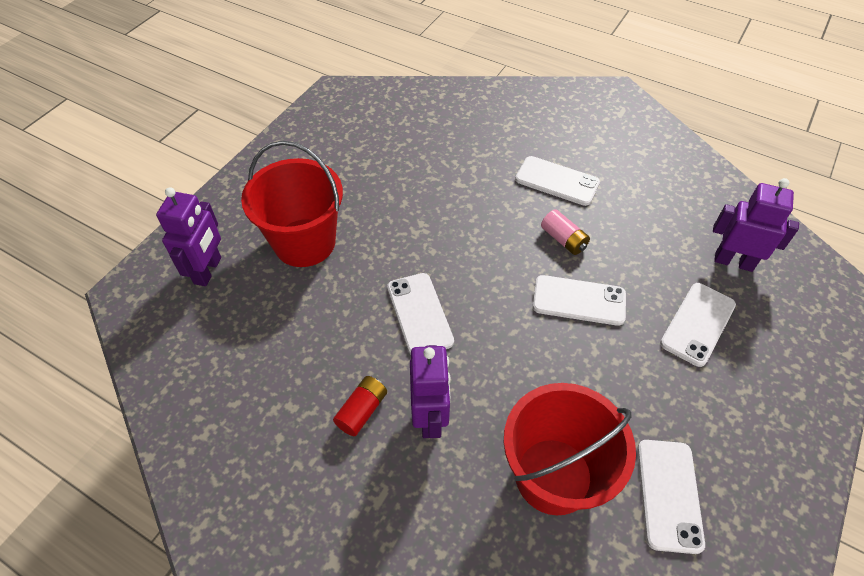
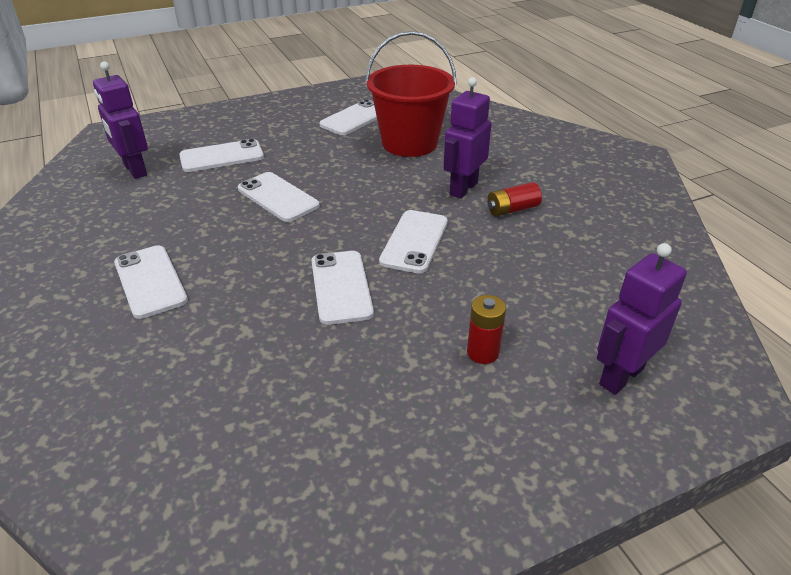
camera: 145 degrees left, 15 degrees down
red bucket [241,141,343,267] -> red battery [467,295,506,364]
pink battery [541,209,590,255] -> none
none -> white phone [311,251,374,325]

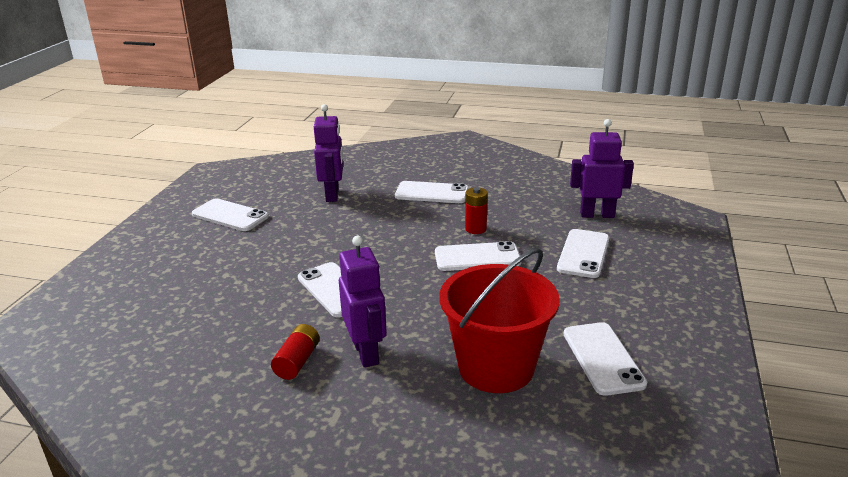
camera: 130 degrees right, 10 degrees down
white phone [311,251,374,325] -> white phone moved to [192,198,269,231]
red battery [467,295,506,364] -> red battery moved to [465,187,488,234]
purple robot [597,243,687,395] -> purple robot moved to [314,104,343,202]

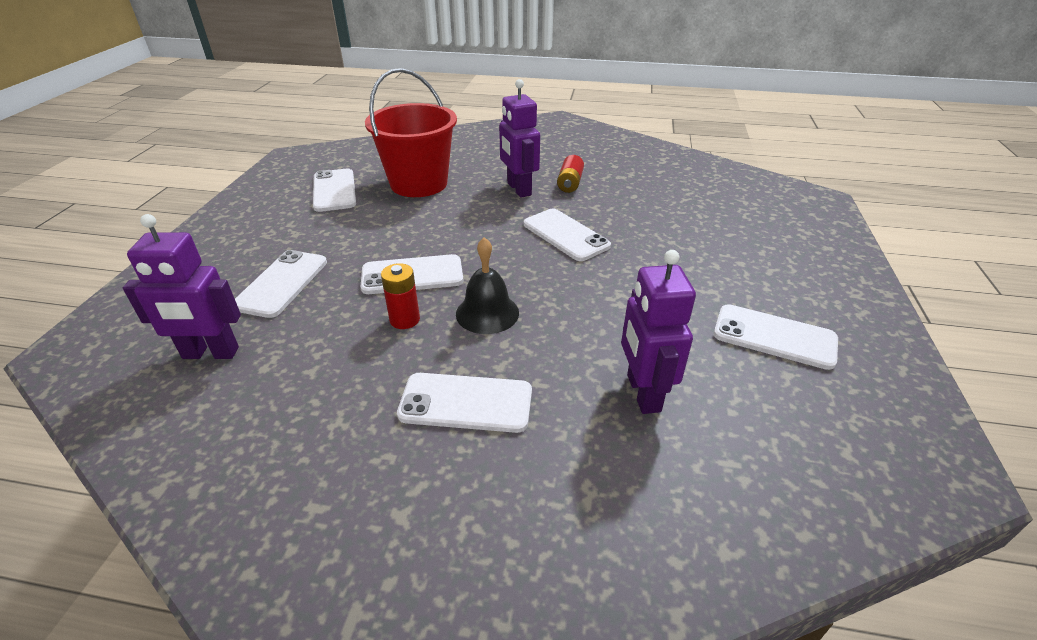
camera: 175 degrees right, 10 degrees up
none -> black bell [456,237,519,334]

